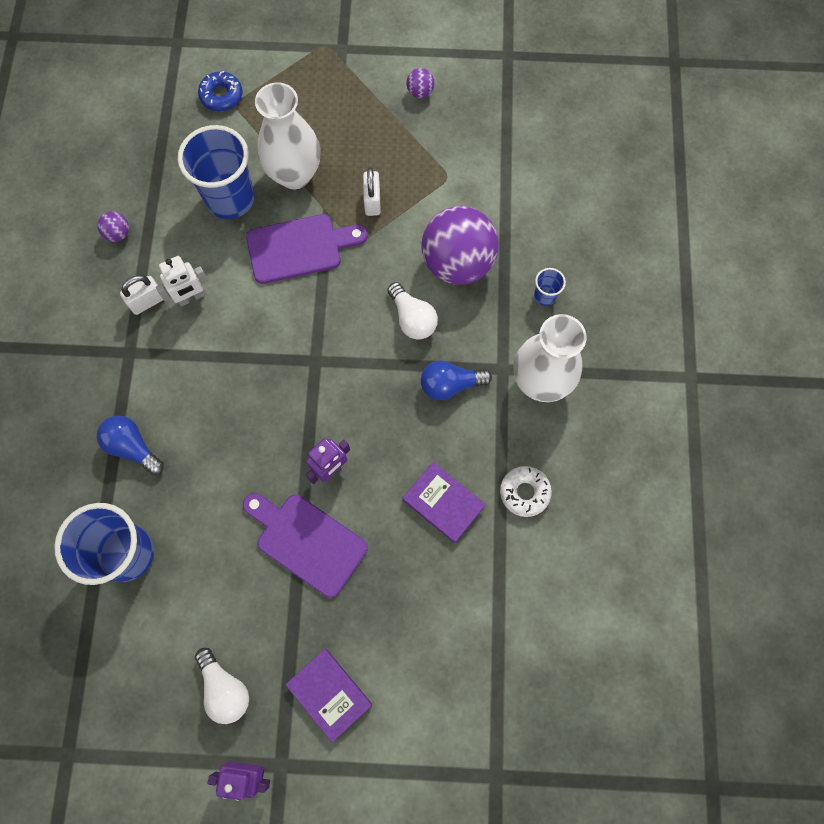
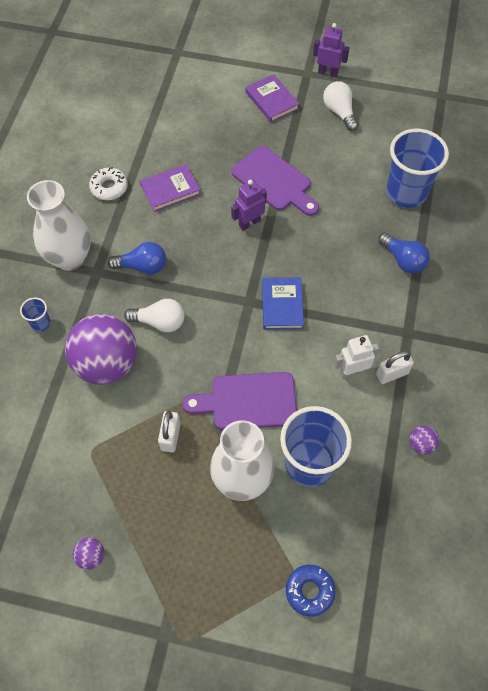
camera: 170 degrees left, 10 degrees down
white light bulb [387,282,438,340] -> white light bulb turned 120 degrees clockwise [124,299,185,333]
purple book [402,462,486,543] -> purple book turned 75 degrees counterclockwise [140,164,201,212]
none -> blue book [262,277,304,330]

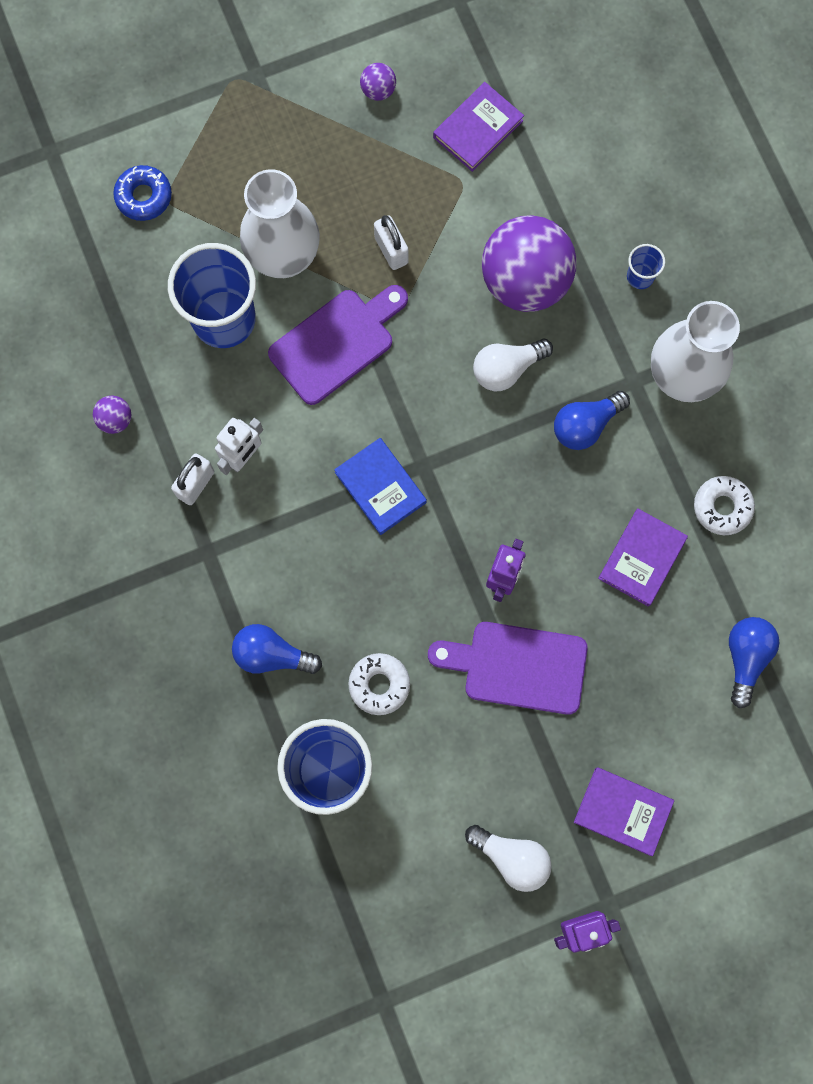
camera: 145 degrees right, 15 degrees up
none -> white donut [348,653,410,715]
none -> purple book [433,82,524,172]
none -> blue light bulb [729,617,779,708]

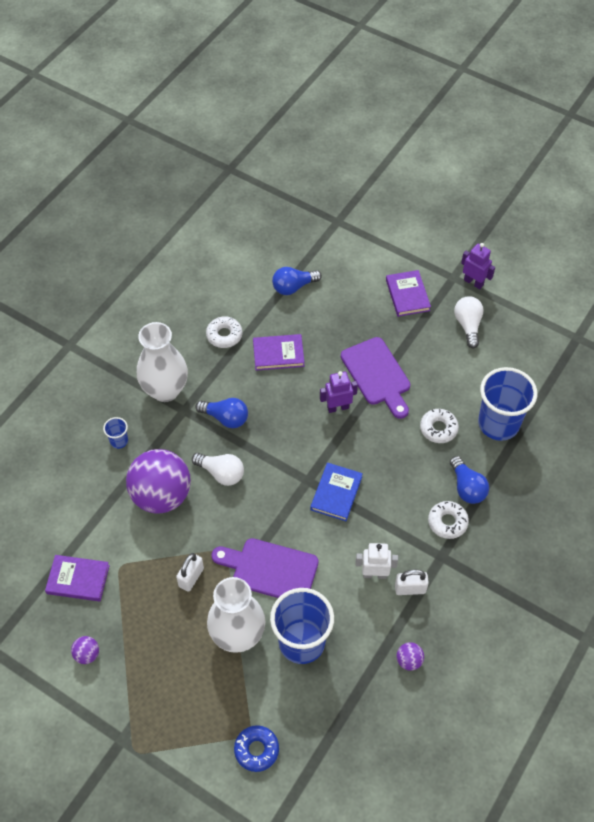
camera: 125 degrees left, 20 degrees down
none -> white donut [428,501,469,539]

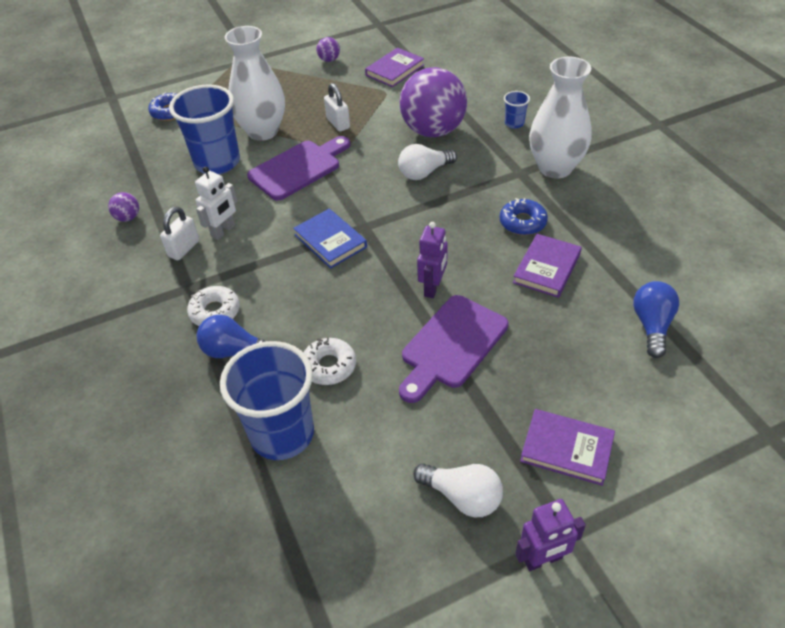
camera: 125 degrees right, 10 degrees down
blue light bulb [195,398,248,428] -> none
white donut [206,316,242,348] -> none
purple cutting board [341,337,410,419] -> purple cutting board turned 60 degrees counterclockwise [399,295,509,403]
none -> blue donut [500,198,548,235]

